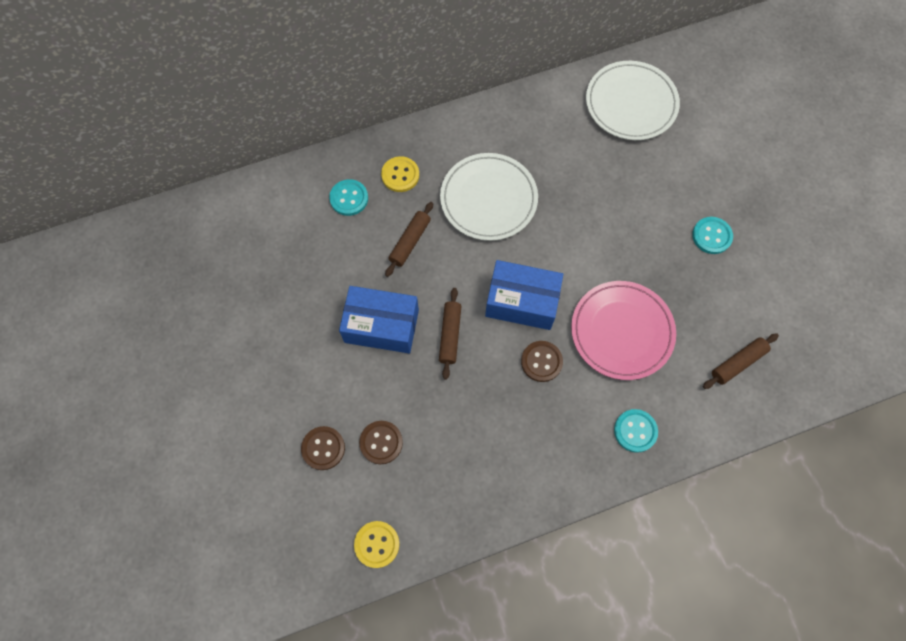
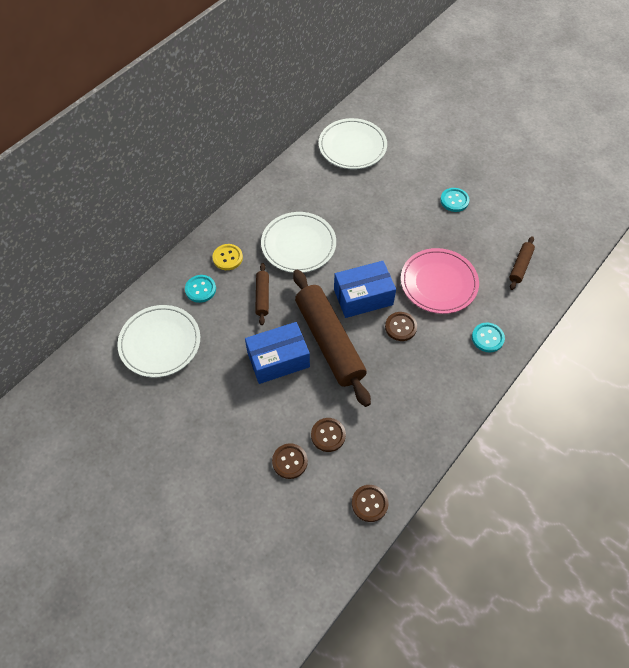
camera: 30 degrees left, 10 degrees down
yellow button [354,521,400,568] -> brown button [352,485,389,522]
brown rolling pin [439,288,461,379] -> brown rolling pin [293,270,371,407], size x2.21
none -> white plate [117,305,200,378]

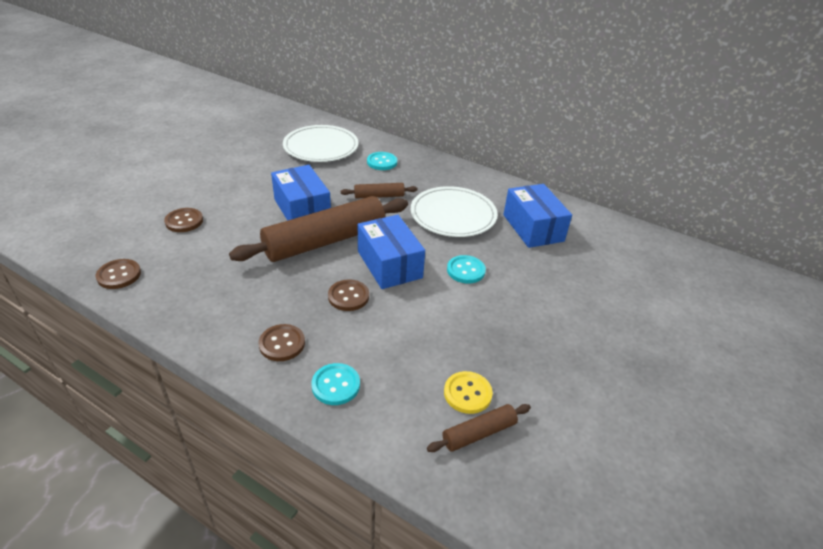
camera: 80 degrees right, 20 degrees down
yellow button [212,244,243,270] -> yellow button moved to [444,371,493,414]
brown button [311,418,346,452] -> brown button moved to [258,324,305,361]
white plate [319,118,387,169] -> none
pink plate [401,248,479,314] -> none
turquoise button [440,188,469,212] -> turquoise button moved to [447,255,486,284]
brown rolling pin [509,236,535,290] -> brown rolling pin turned 45 degrees counterclockwise [427,404,531,452]
none -> blue box [503,184,572,248]

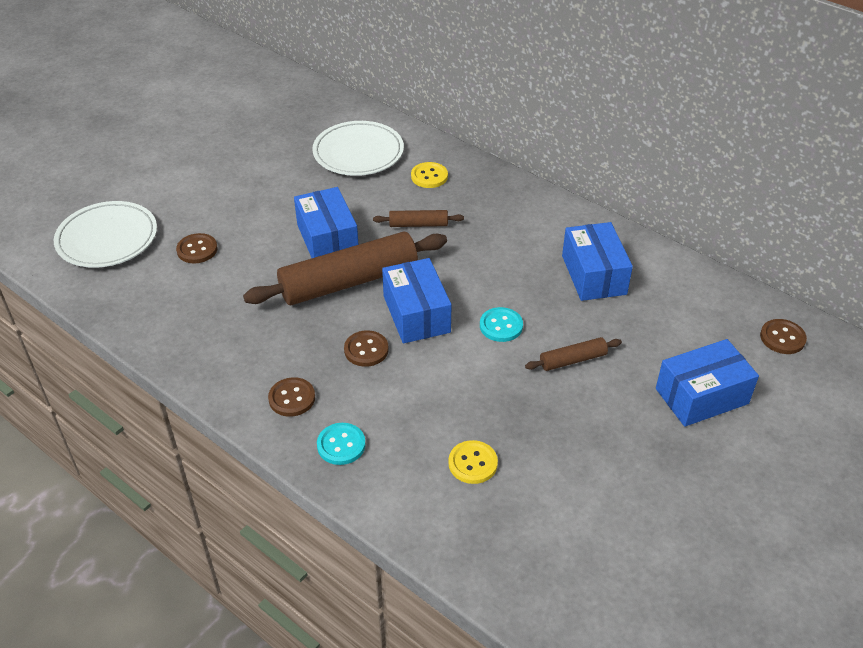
camera: 10 degrees right, 5 degrees up
brown button [96,259,141,289] -> brown button moved to [760,319,807,354]
turquoise button [367,152,397,170] -> yellow button [411,162,448,188]
white plate [411,186,497,237] -> white plate moved to [54,201,157,268]
brown rolling pin [427,404,531,452] -> brown rolling pin moved to [525,337,622,371]
none -> blue box [656,339,759,427]

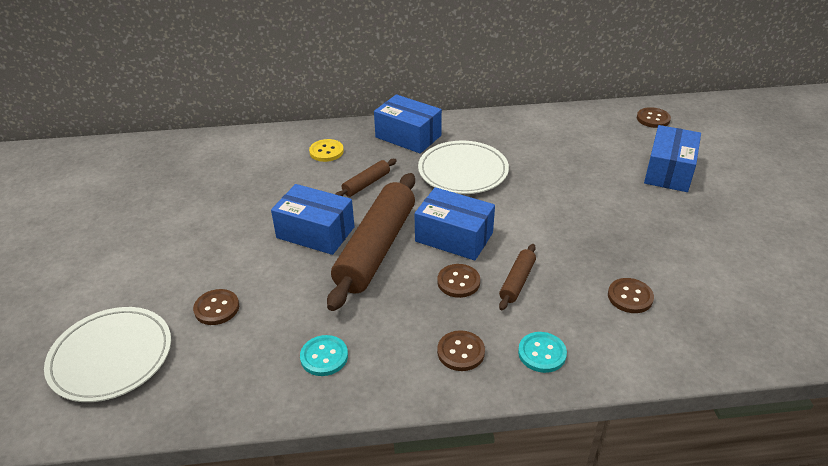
camera: 45 degrees left, 5 degrees down
white plate [312,121,404,176] -> white plate moved to [418,141,509,194]
yellow button [449,440,498,484] -> brown button [608,278,654,313]
turquoise button [480,307,523,342] -> turquoise button moved to [300,335,348,376]
brown rolling pin [525,337,622,371] -> brown rolling pin moved to [499,244,536,310]
blue box [562,222,633,301] -> blue box moved to [374,94,442,154]

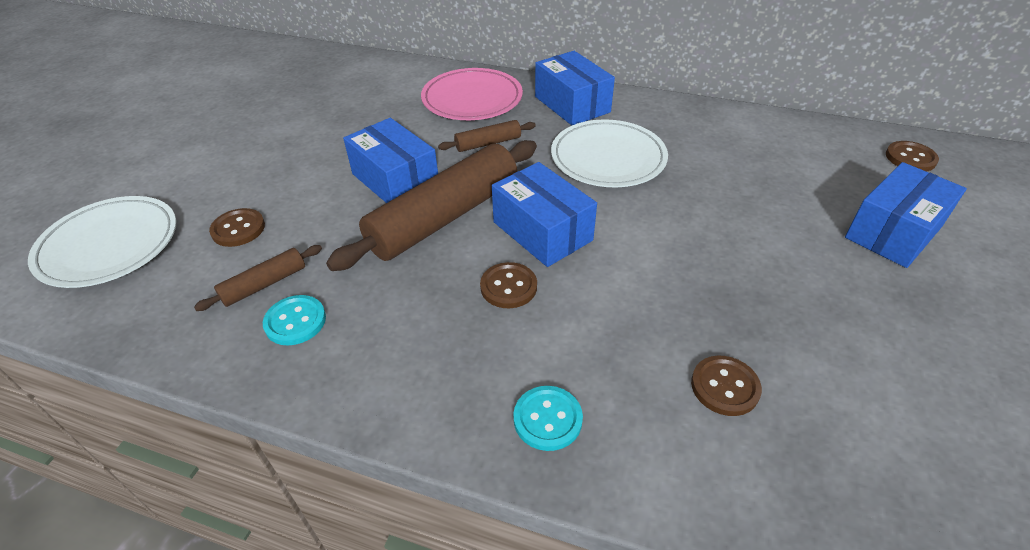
camera: 25 degrees right, 5 degrees up
yellow button [309,139,344,162] -> pink plate [421,68,523,120]
brown button [437,330,485,371] -> none
brown rolling pin [499,244,536,310] -> brown rolling pin moved to [194,245,322,311]

